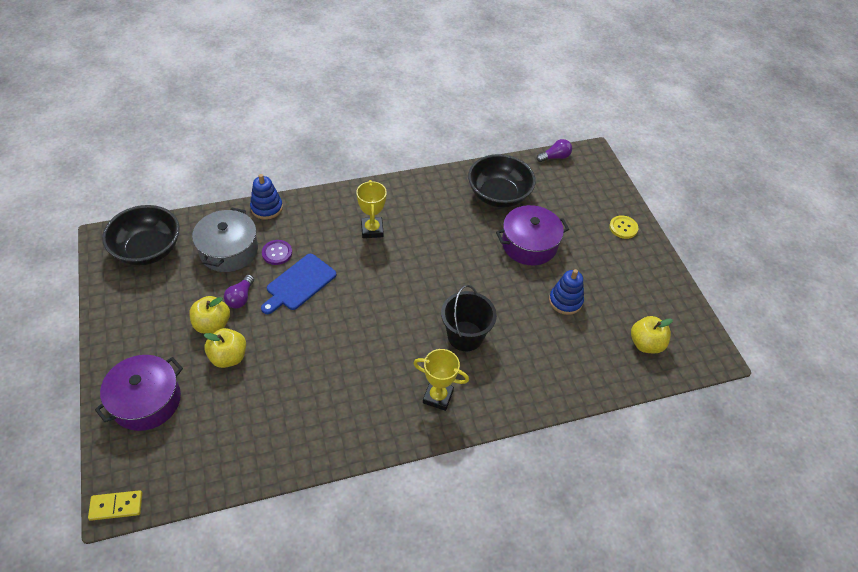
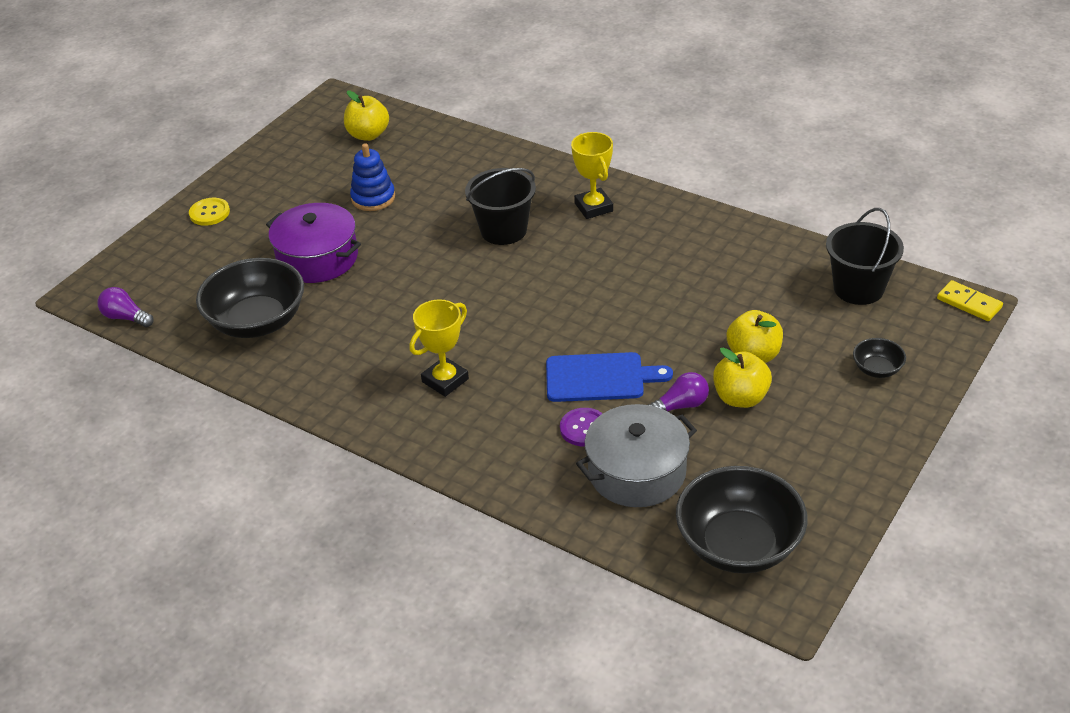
camera: 125 degrees left, 10 degrees down
purple pot [95,355,183,431] -> black bowl [853,338,906,378]
blue stacking toy [250,174,283,220] -> none
none -> black bucket [826,208,904,305]

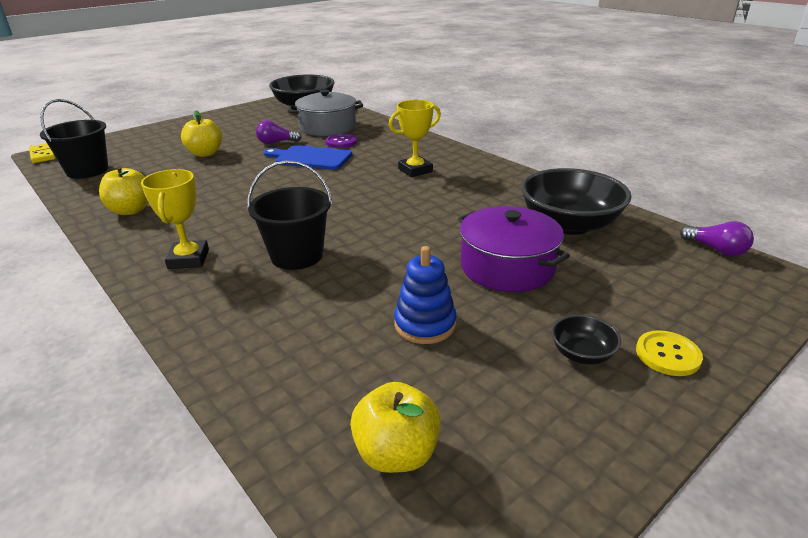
camera: 165 degrees left, 10 degrees down
yellow apple [713,348,772,408] -> yellow apple moved to [99,166,149,215]
black bowl [853,338,906,378] -> black bowl moved to [551,315,621,365]

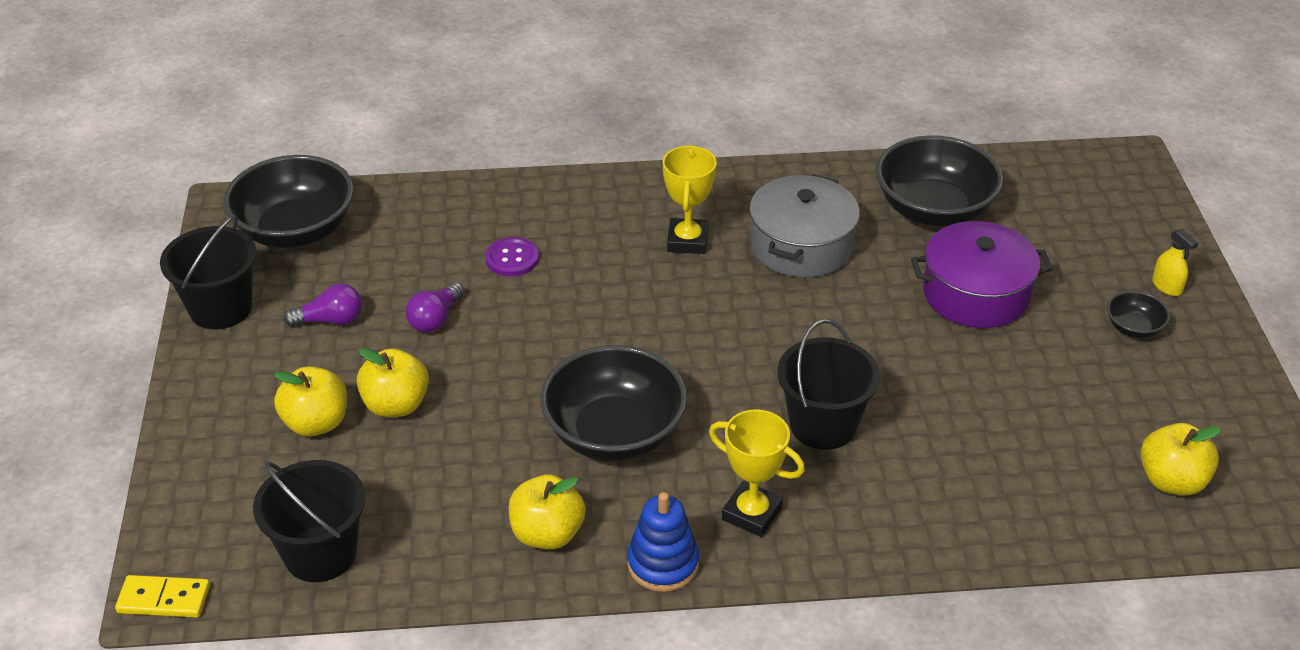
camera: 55 degrees left, 10 degrees up
blue cutting board [264,145,352,170] -> none
grey pot [289,90,363,136] -> grey pot moved to [749,174,860,278]
blue stacking toy [394,246,456,344] -> blue stacking toy moved to [627,492,699,592]
yellow button [636,330,703,376] -> yellow spray bottle [1152,229,1198,296]
purple light bulb [680,221,754,256] -> purple light bulb moved to [284,284,362,327]
none -> black bucket [160,215,257,329]
none -> yellow apple [274,366,347,437]
none -> black bowl [540,345,687,461]

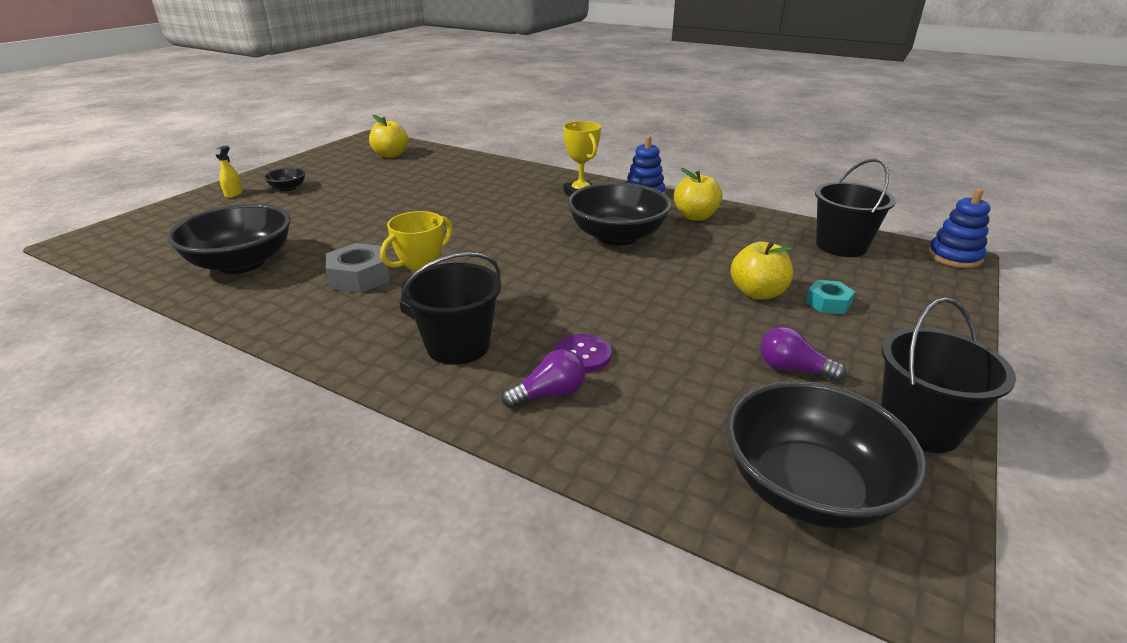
camera: 145 degrees left, 10 degrees down
yellow domino [115,575,210,618] -> blue stacking toy [928,188,990,268]
yellow apple [274,366,347,437] -> turquoise nut [806,280,855,314]
purple light bulb [406,282,464,332] -> purple light bulb moved to [502,349,585,408]
grey pot [749,174,860,278] -> grey nut [326,243,390,293]
black bucket [777,319,880,450] -> black bucket moved to [401,252,501,365]
purple pot [911,221,1053,328] -> none

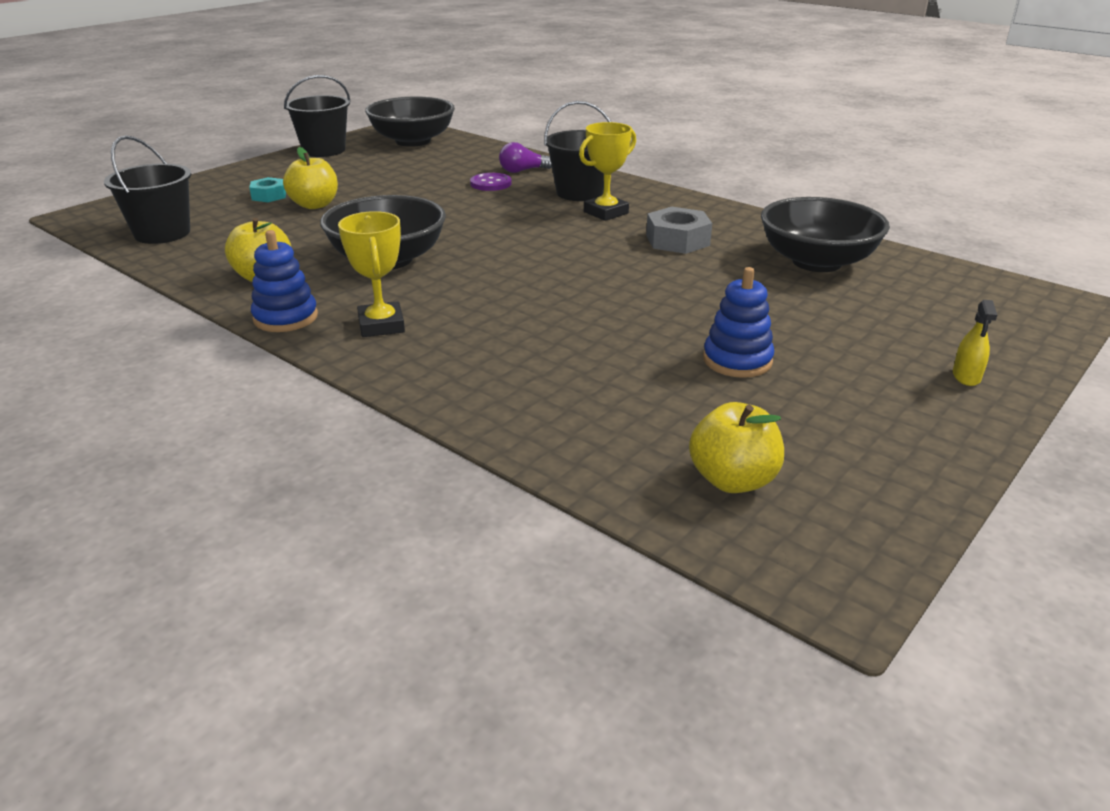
camera: 170 degrees left, 0 degrees up
black bowl [264,168,306,191] -> none
purple light bulb [761,326,846,381] -> none
blue stacking toy [928,188,990,268] -> blue stacking toy moved to [703,267,774,378]

